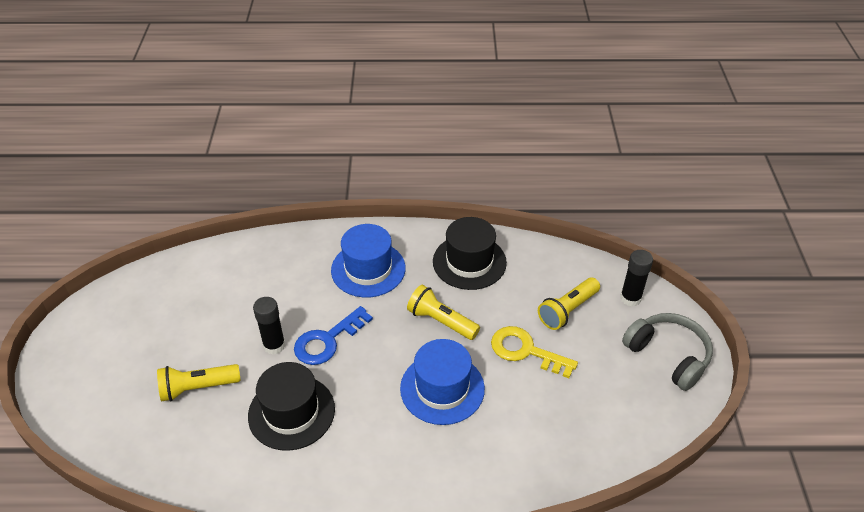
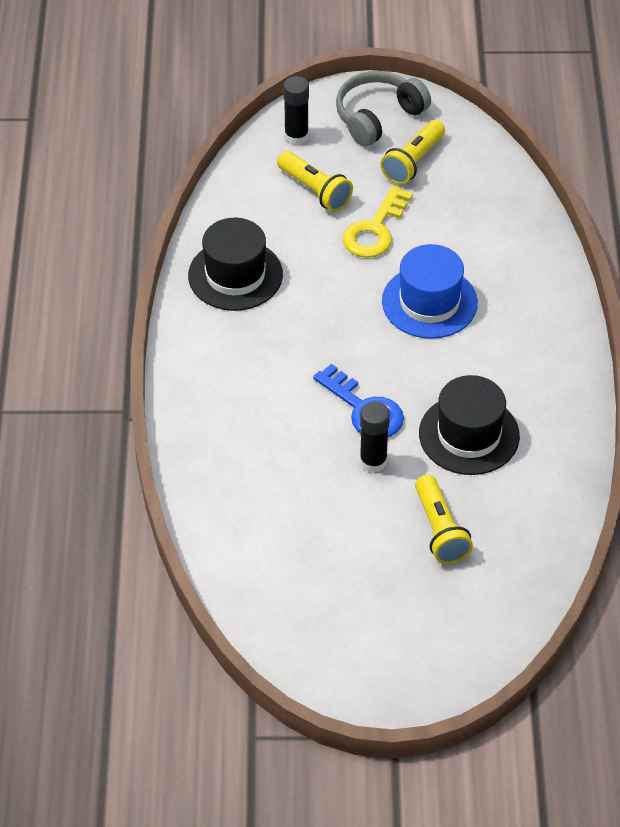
camera: 90 degrees left, 5 degrees up
blue hat [331,224,406,298] -> none
yellow flashlight [407,285,480,340] -> yellow flashlight moved to [380,120,445,185]

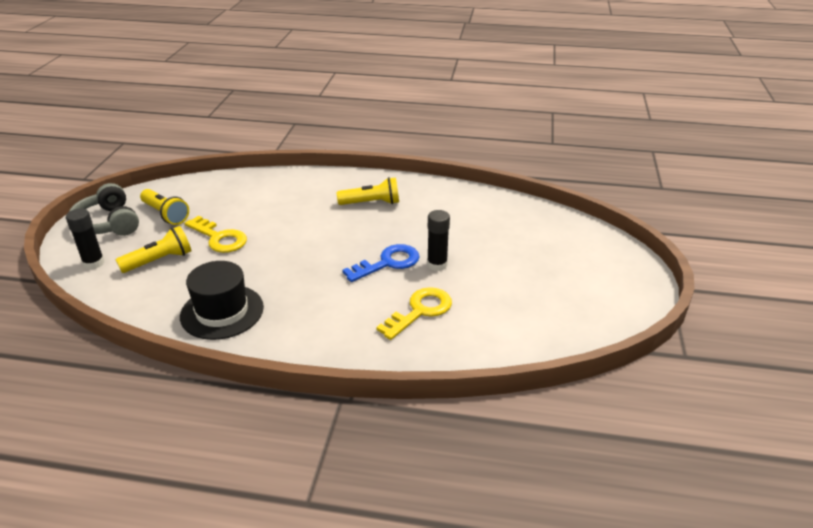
camera: 80 degrees left, 15 degrees down
blue hat [382,244,478,339] -> none
yellow flashlight [415,475,473,564] -> yellow flashlight moved to [337,177,399,205]
black hat [419,375,520,475] -> none
none -> yellow key [376,287,452,340]

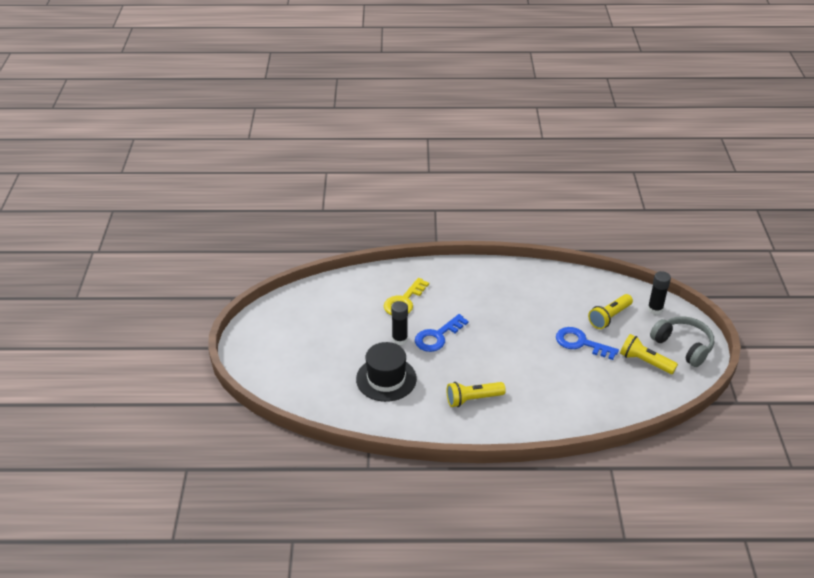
camera: 170 degrees right, 5 degrees up
black hat [180,261,264,340] -> black hat moved to [356,342,417,402]
yellow key [185,216,247,253] -> blue key [556,327,619,360]

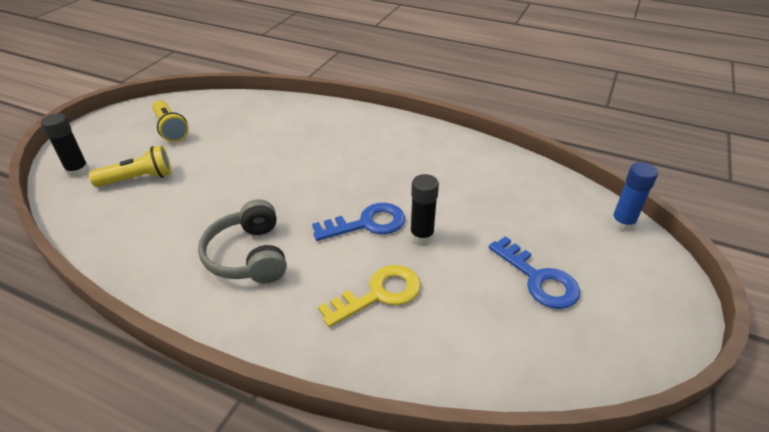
camera: 155 degrees left, 0 degrees up
black hat [356,342,417,402] -> none
yellow flashlight [447,382,506,407] -> none
blue key [556,327,619,360] -> blue key moved to [489,236,580,309]
grey headphones [650,316,714,367] -> grey headphones moved to [198,199,287,284]
none -> blue glue stick [611,162,658,231]

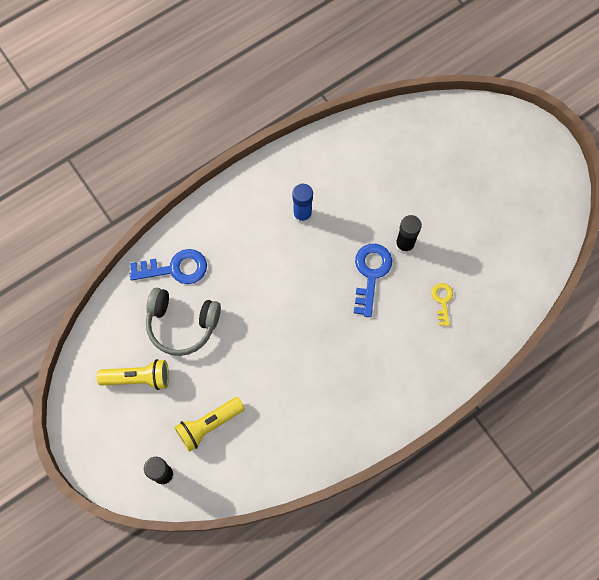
camera: 60 degrees left, 30 degrees up
yellow flashlight [89,145,172,187] -> yellow flashlight turned 135 degrees counterclockwise [174,397,245,452]
grey headphones [198,199,287,284] -> grey headphones moved to [146,288,221,356]
yellow key [318,265,421,327] -> yellow key [431,283,453,326], size x0.58
blue key [489,236,580,309] -> blue key moved to [130,249,207,284]
blue glue stick [611,162,658,231] -> blue glue stick moved to [293,184,313,224]

